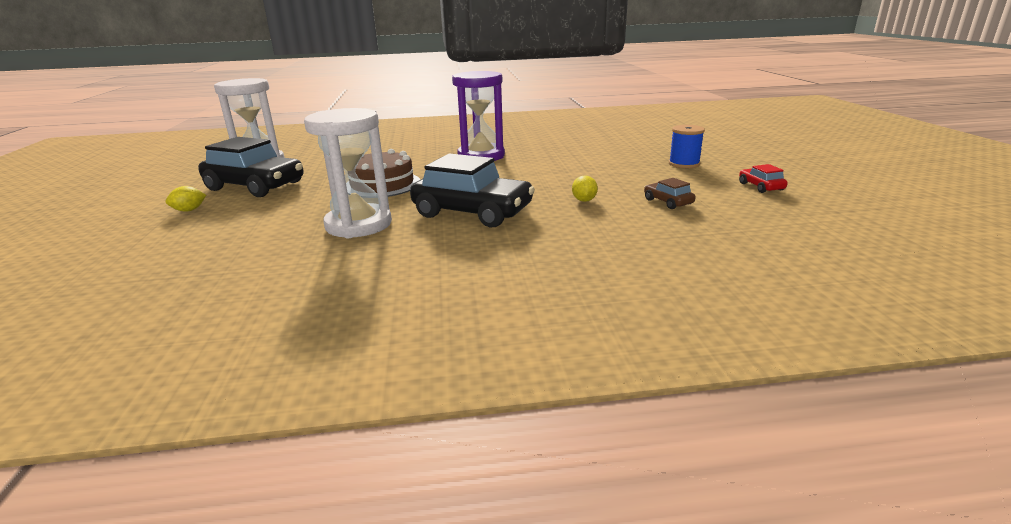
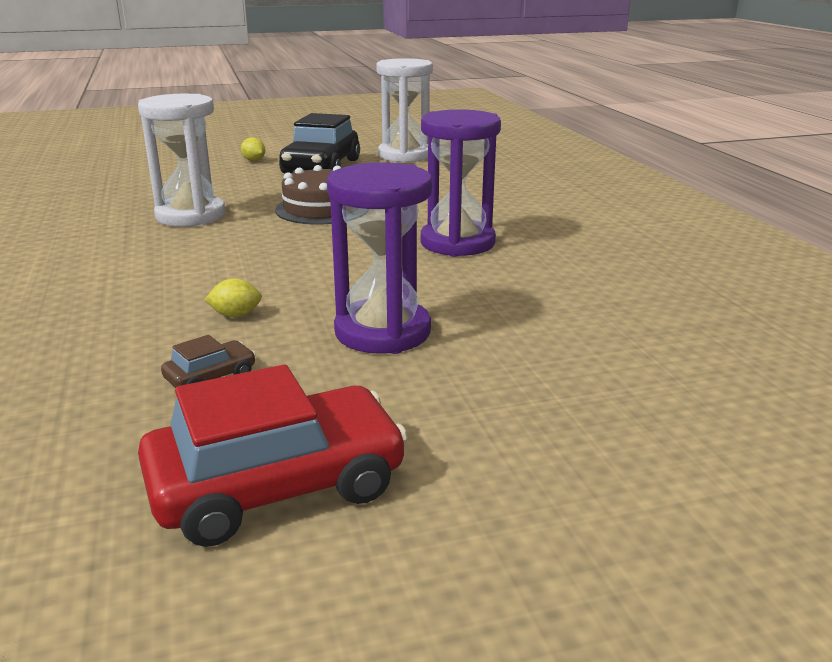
camera: 80 degrees right, 0 degrees up
black car [410,153,535,227] -> none
blue spool [669,125,705,168] -> none
red car [739,164,788,193] -> red car [138,364,408,547], size x2.27
none -> purple hourglass [327,162,432,354]

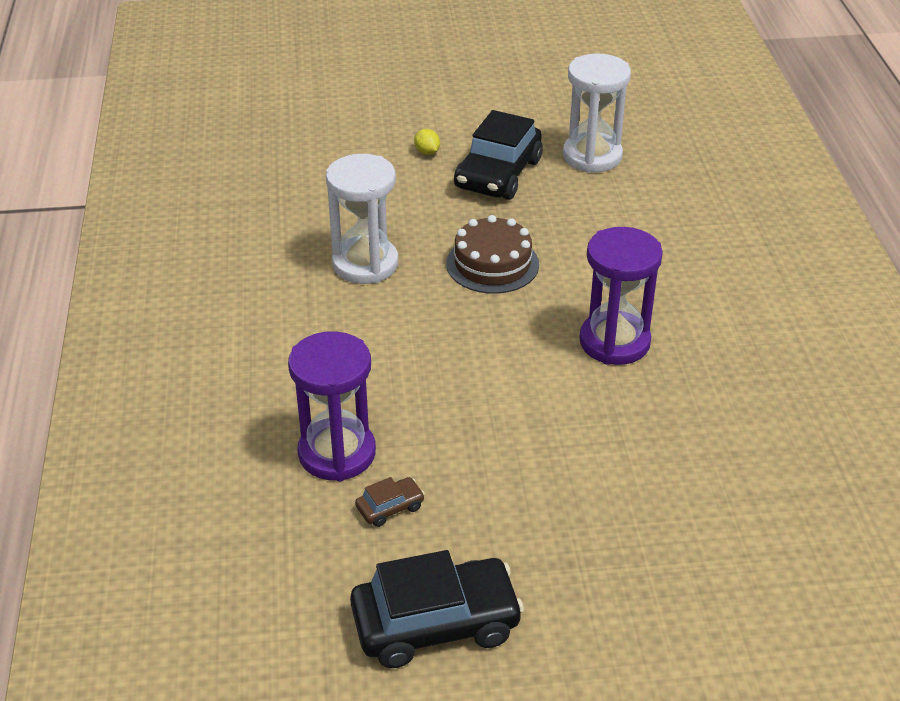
camera: 10 degrees right, 15 degrees up
red car [138,364,408,547] -> black car [350,550,524,668]
yellow lemon [204,279,262,317] -> none
purple hourglass [327,162,432,354] -> purple hourglass moved to [288,331,376,481]

